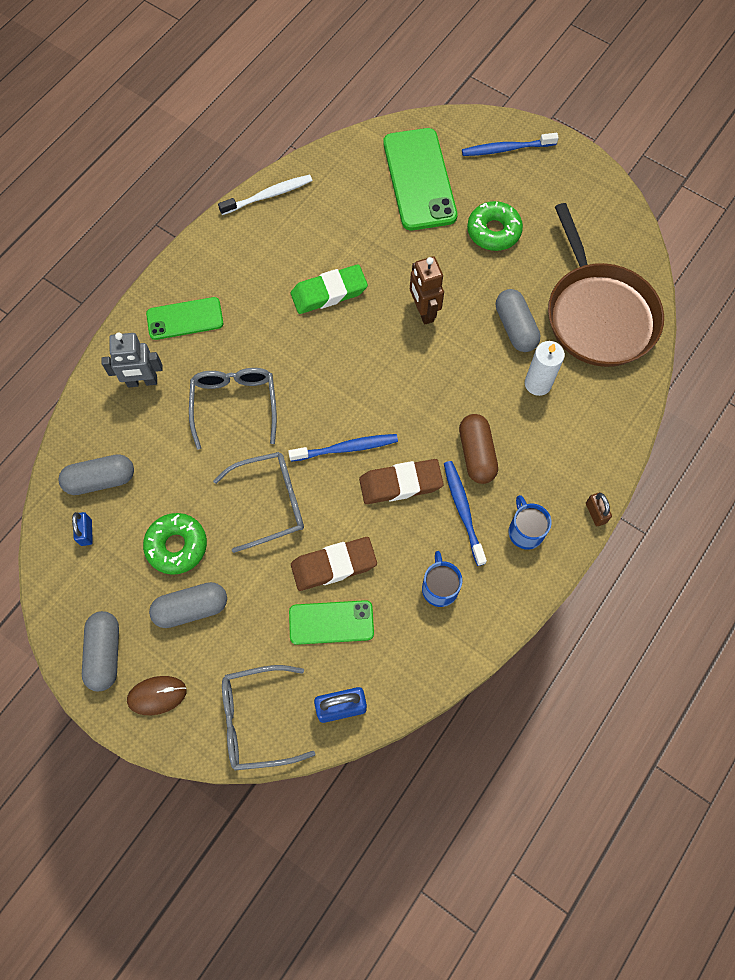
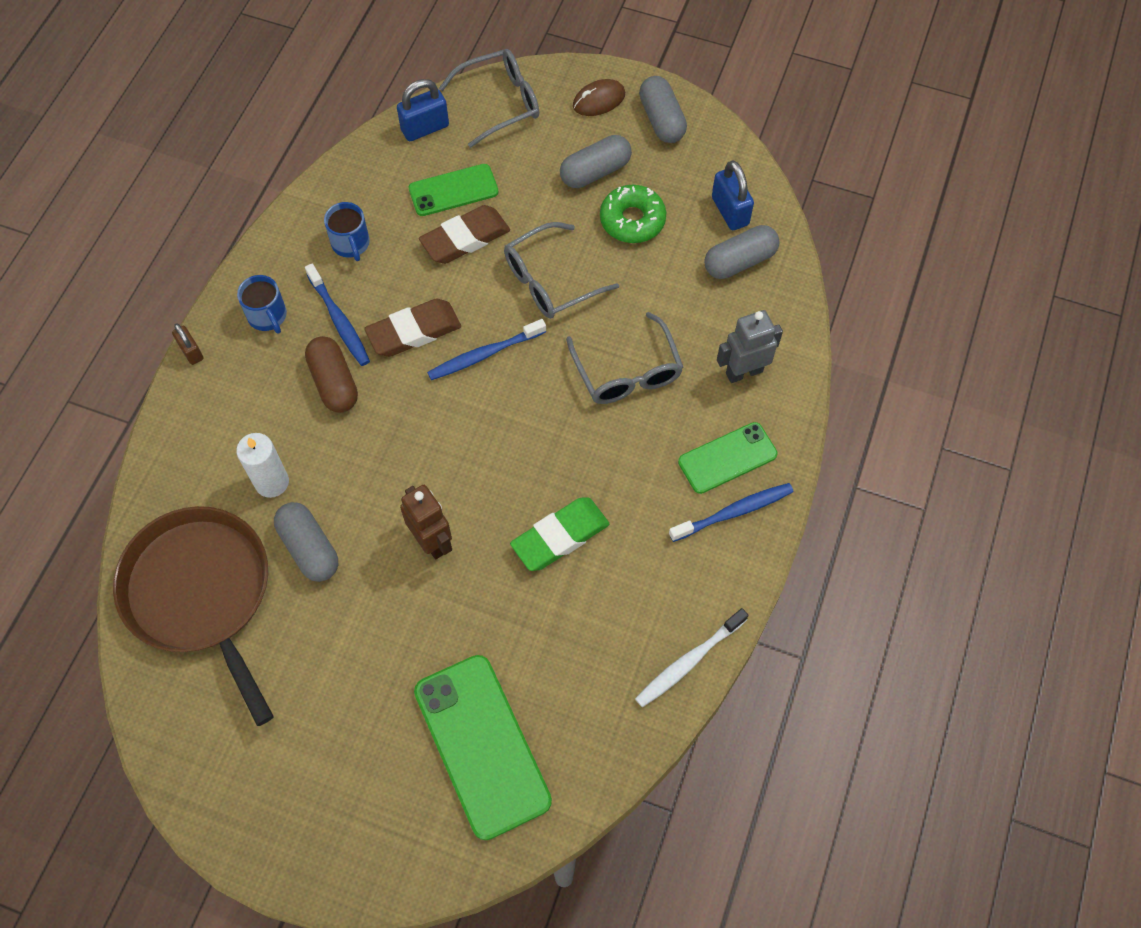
camera: 165 degrees right, 5 degrees down
blue padlock [72,512,93,546] -> blue padlock [712,160,754,230], size x1.61
blue toothbrush [462,133,559,156] -> blue toothbrush moved to [669,483,794,542]
green donut [467,201,523,251] -> none

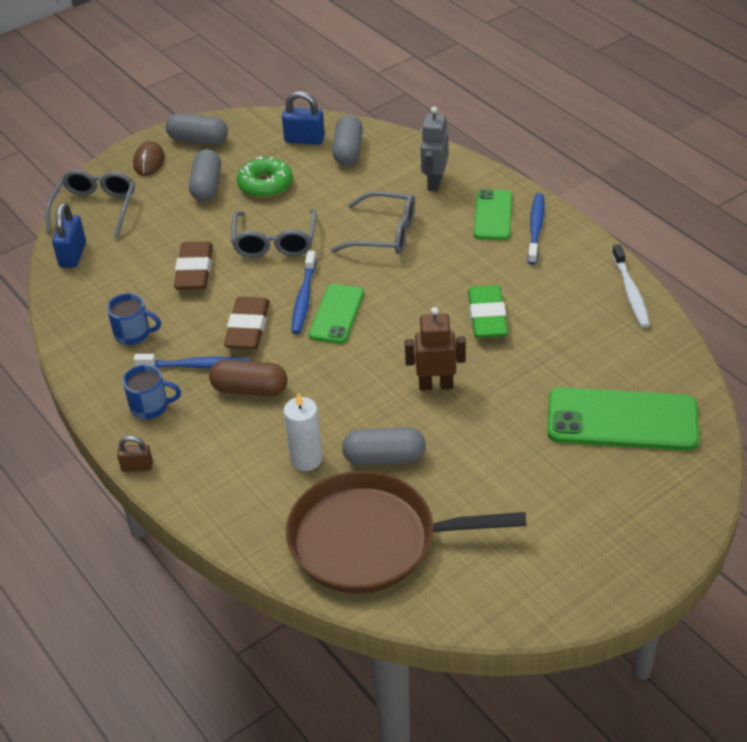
camera: 55 degrees left, 20 degrees down
green phone [409,164,499,216] -> green phone moved to [309,284,364,344]

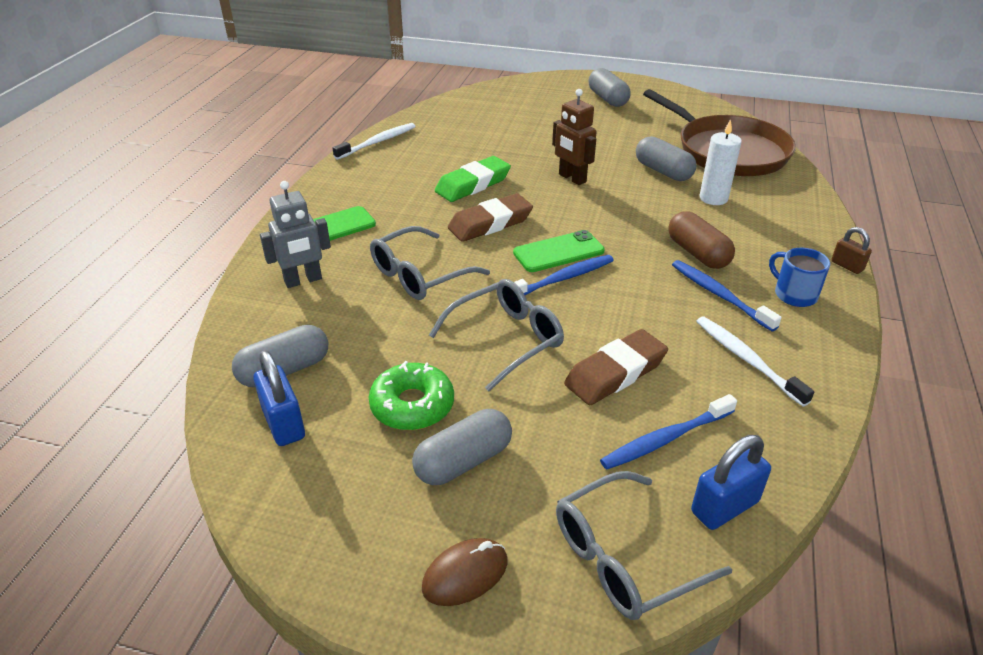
camera: 130 degrees left, 5 degrees down
blue mug [107,293,161,345] -> white toothbrush [696,316,814,407]
grey capsule [166,113,228,145] -> grey capsule moved to [589,68,631,107]
brown eraser [224,297,270,349] -> brown eraser moved to [448,194,533,242]
grey glasses [331,191,415,255] -> grey glasses turned 105 degrees counterclockwise [370,226,490,300]
blue toothbrush [527,193,545,265] -> blue toothbrush moved to [600,394,737,470]
green phone [547,387,699,451] -> none

